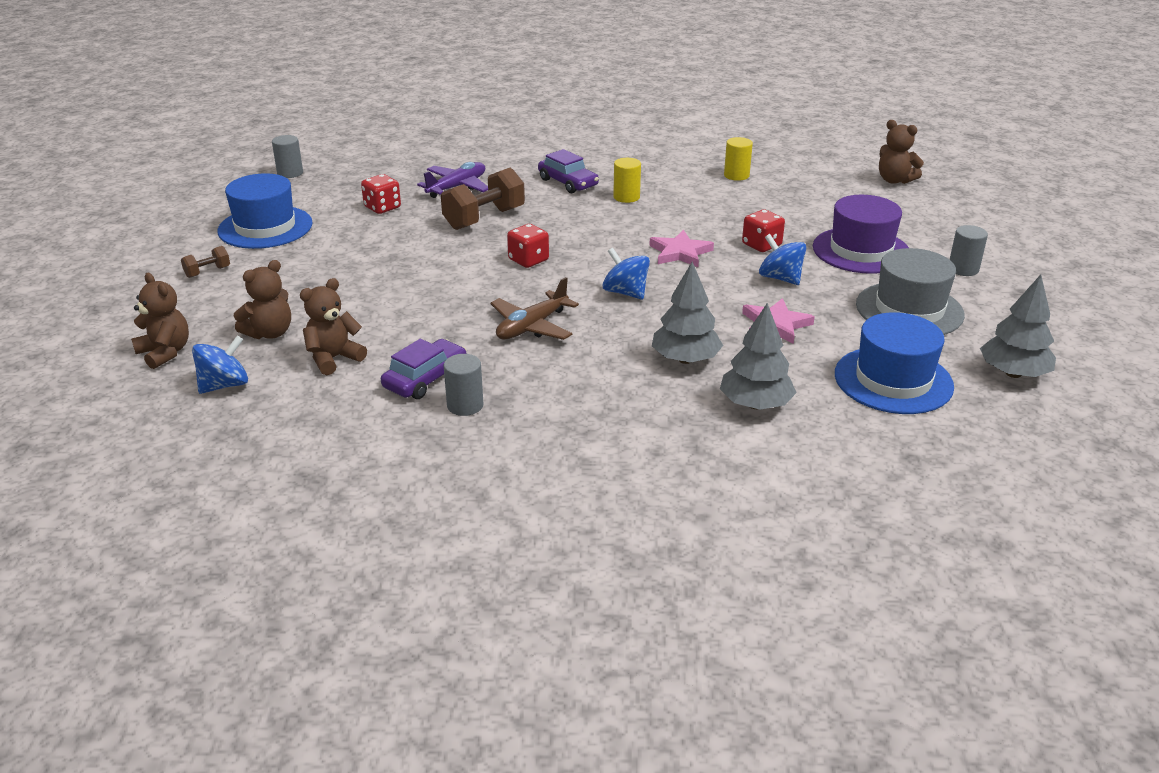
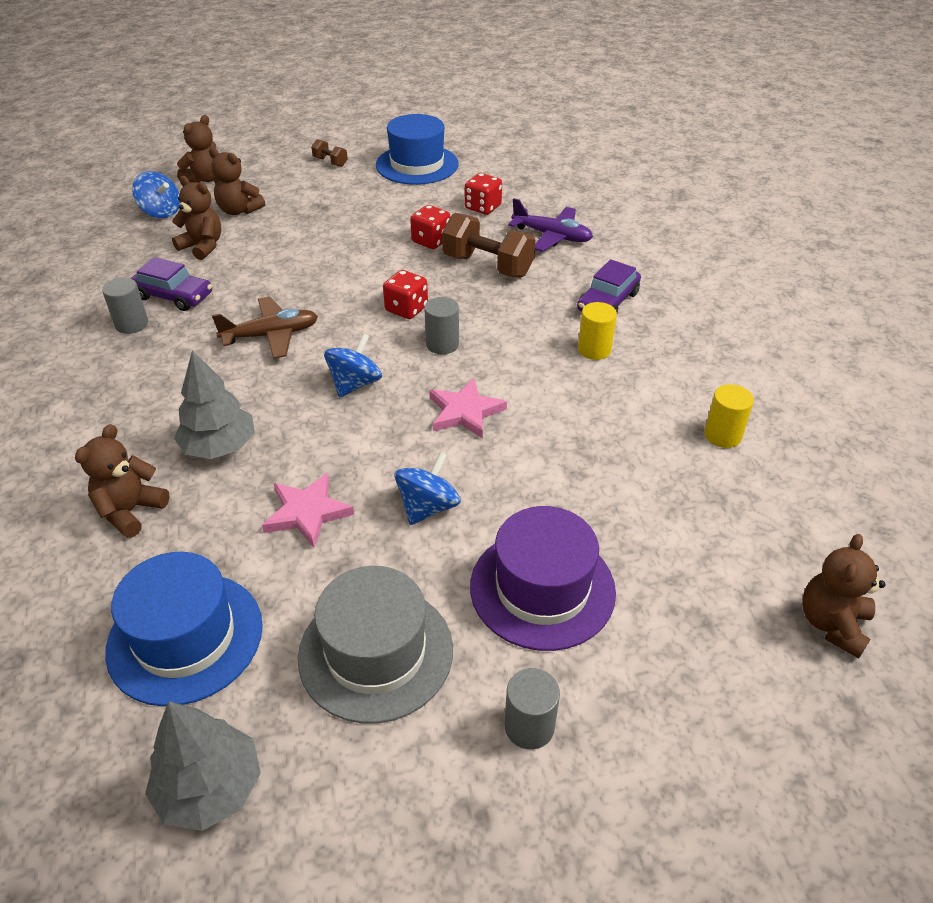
camera: 75 degrees right, 10 degrees up
grey cylinder [272,135,303,178] -> grey cylinder moved to [424,297,459,354]
brown plane [490,277,579,340] -> brown plane turned 135 degrees clockwise [212,297,318,359]
grey tree [720,303,797,410] -> brown teddy bear [75,424,169,538]
red dice [742,209,785,252] -> red dice moved to [410,205,451,249]

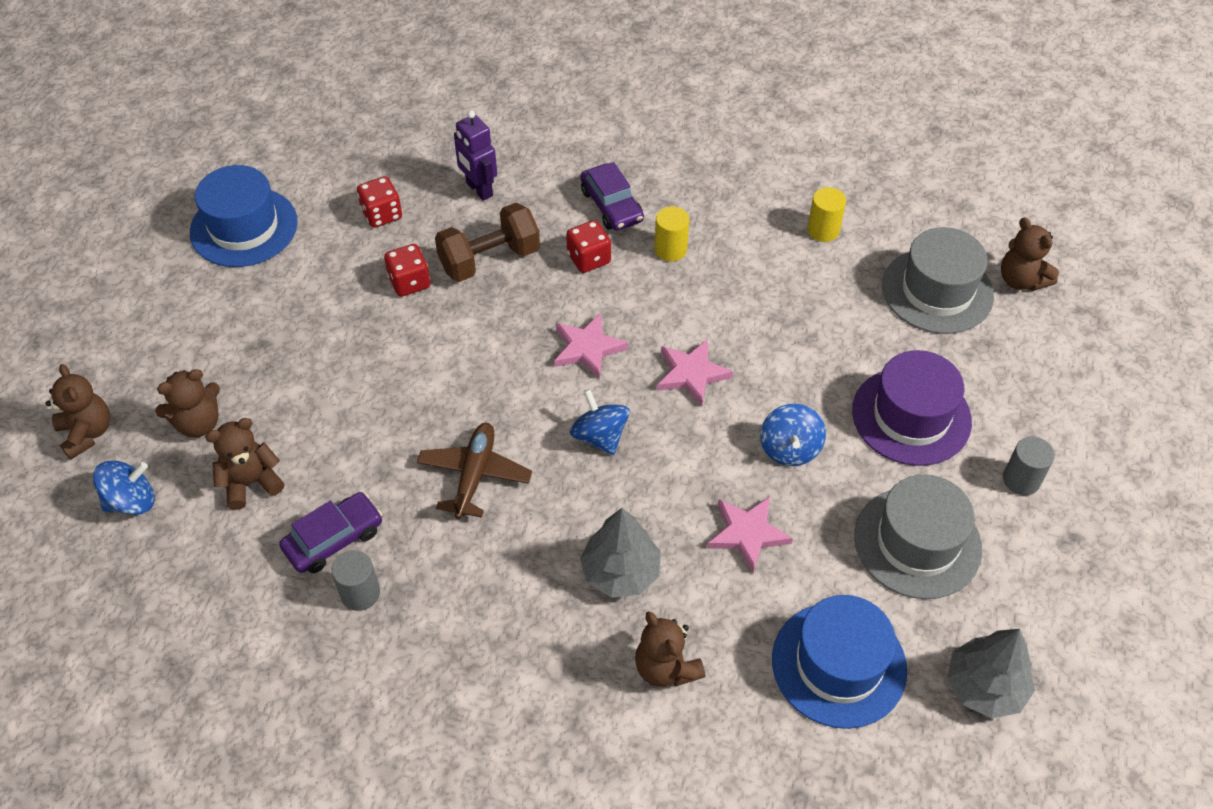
camera: 60 degrees left, 10 degrees up
brown dumbbell [311,139,348,167] -> none
red dice [383,270,428,319] -> red dice moved to [566,220,611,273]
blue spinning top [394,452,461,525] -> blue spinning top turned 150 degrees counterclockwise [760,404,826,466]
grey cylinder [424,297,459,354] -> pink star [554,313,628,380]
purple plane [508,198,593,252] -> purple robot [454,110,497,201]
none -> grey hat [882,227,994,334]

